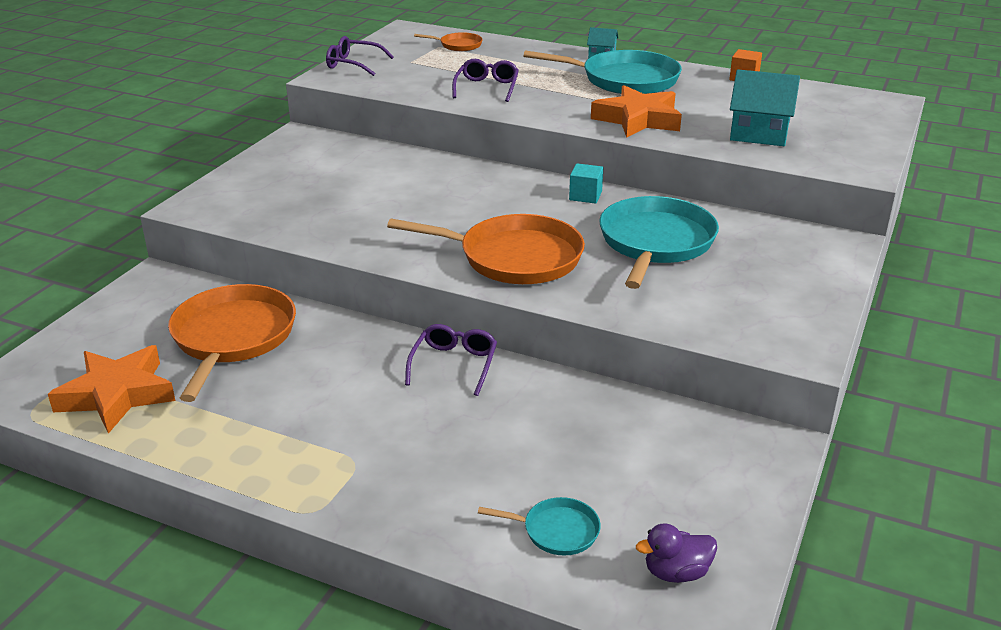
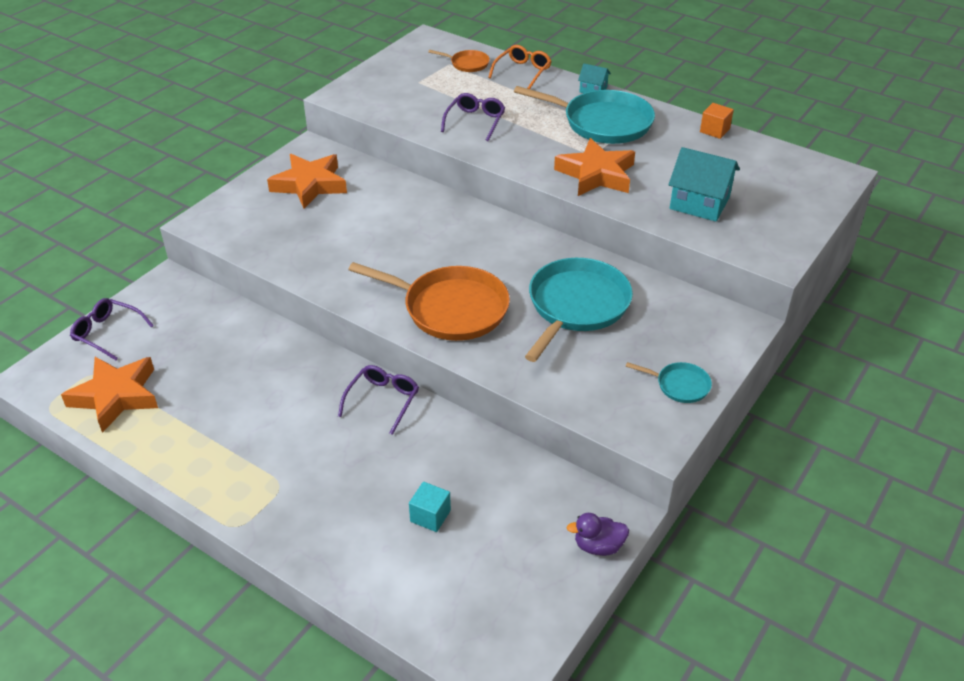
camera: 10 degrees right, 10 degrees up
orange pan [168,284,296,402] -> none
purple glasses [326,36,394,76] -> purple glasses moved to [70,298,154,360]
turquoise pan [478,497,601,556] -> turquoise pan moved to [626,362,712,403]
turquoise cube [569,163,603,204] -> turquoise cube moved to [409,482,451,532]
purple duck [636,523,717,583] -> purple duck moved to [567,513,629,556]
none -> orange star [267,154,347,209]
none -> orange glasses [488,45,551,89]

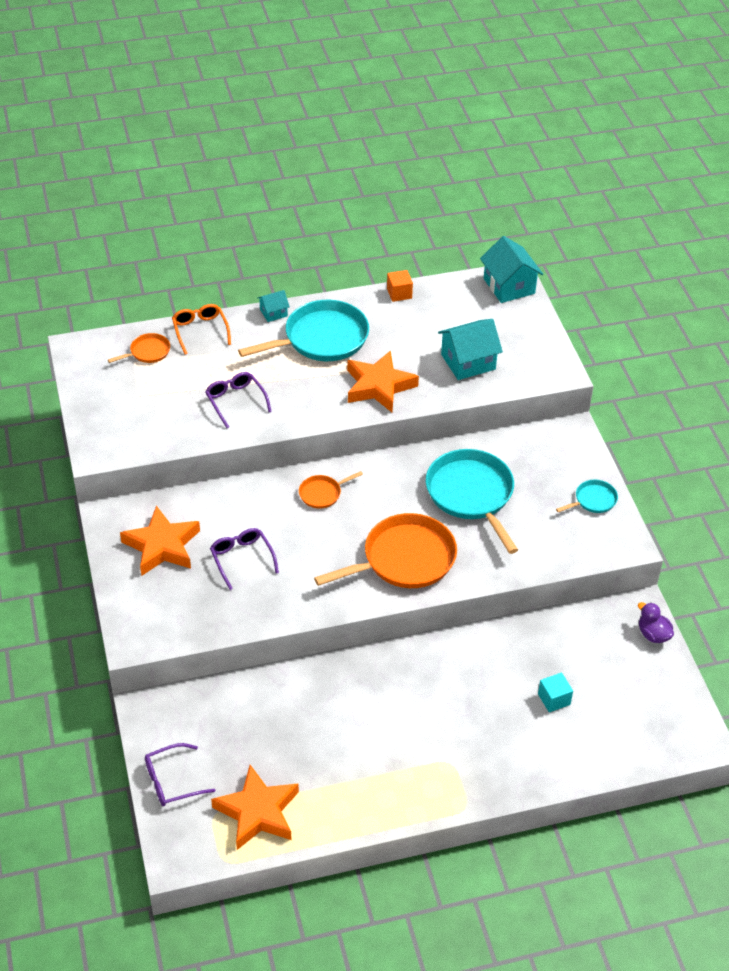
camera: 50 degrees left, 5 degrees up
purple glasses [338,365,419,435] -> purple glasses moved to [210,528,279,590]
purple duck [567,513,629,556] -> purple duck turned 105 degrees clockwise [638,602,674,643]
none -> orange pan [299,471,363,509]
none -> turquoise house [480,236,543,303]

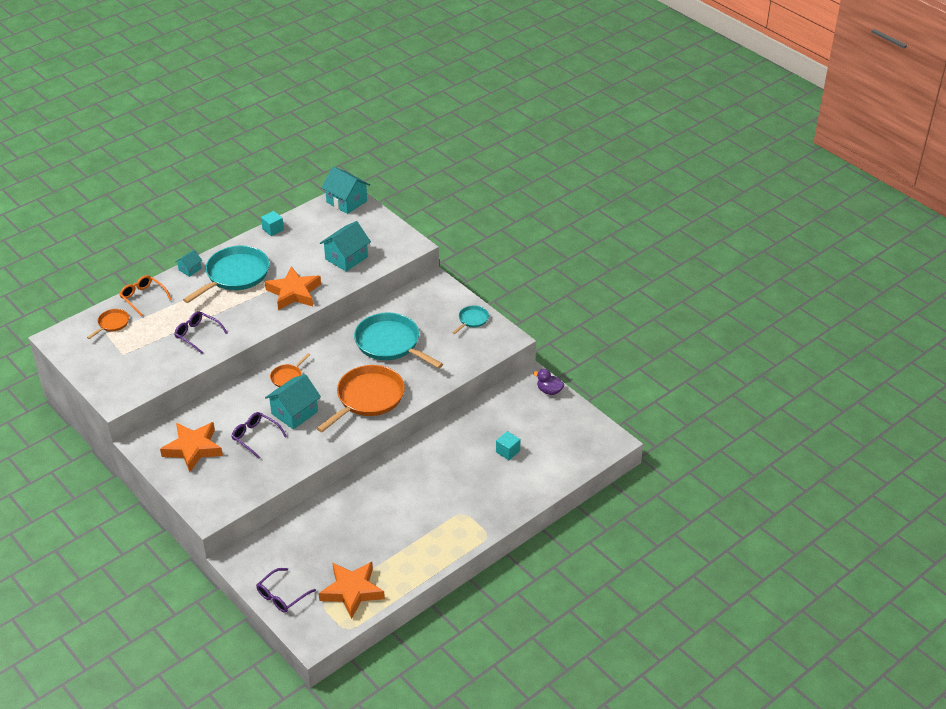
camera: 25 degrees left, 5 degrees down
orange cube [387,270,413,302] -> turquoise cube [261,211,284,236]
none -> turquoise house [265,374,321,429]

